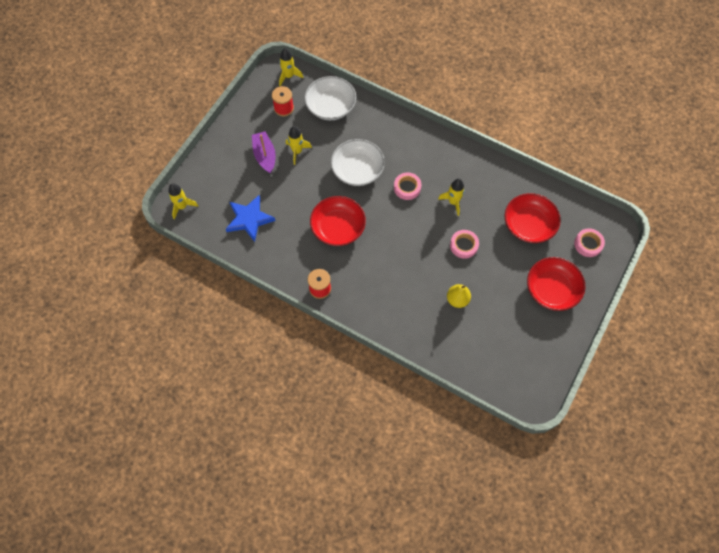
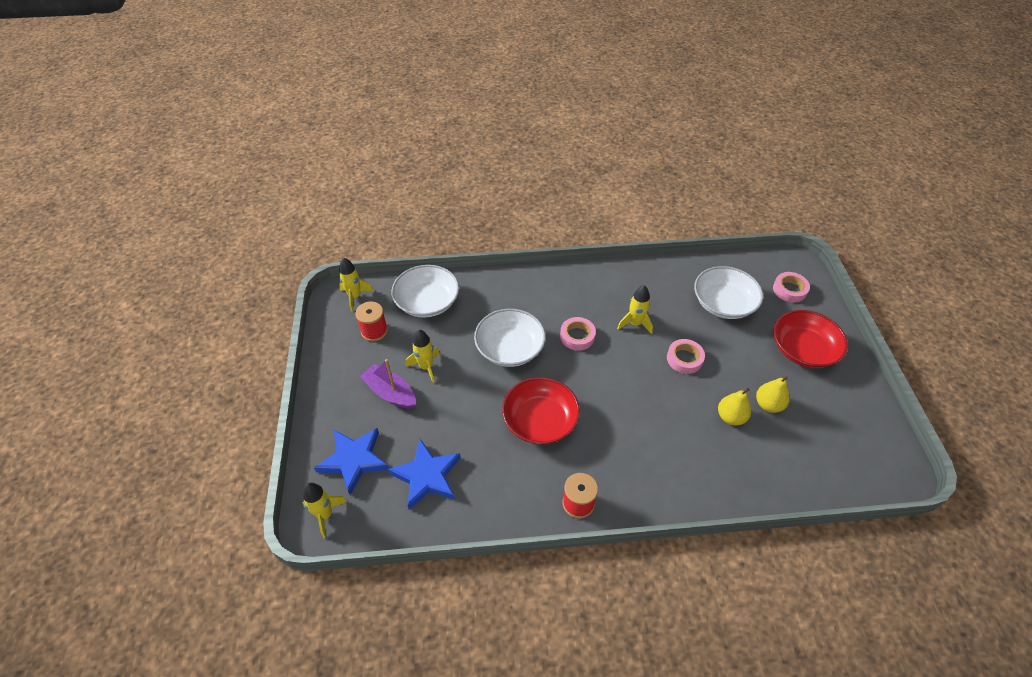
camera: 35 degrees left, 15 degrees down
red bowl [505,193,561,243] -> white bowl [694,266,763,319]
none -> blue star [314,428,389,495]
none -> yellow pear [756,377,790,413]

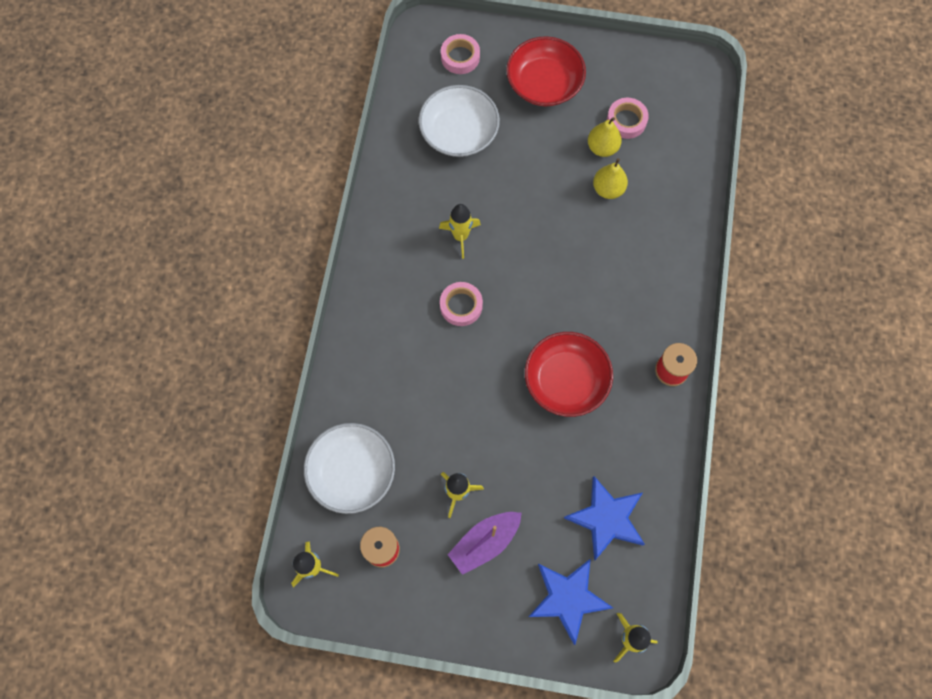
camera: 75 degrees left, 20 degrees up
white bowl [474,309,546,367] -> none
pink tape [667,339,705,374] -> pink tape moved to [607,98,649,139]

